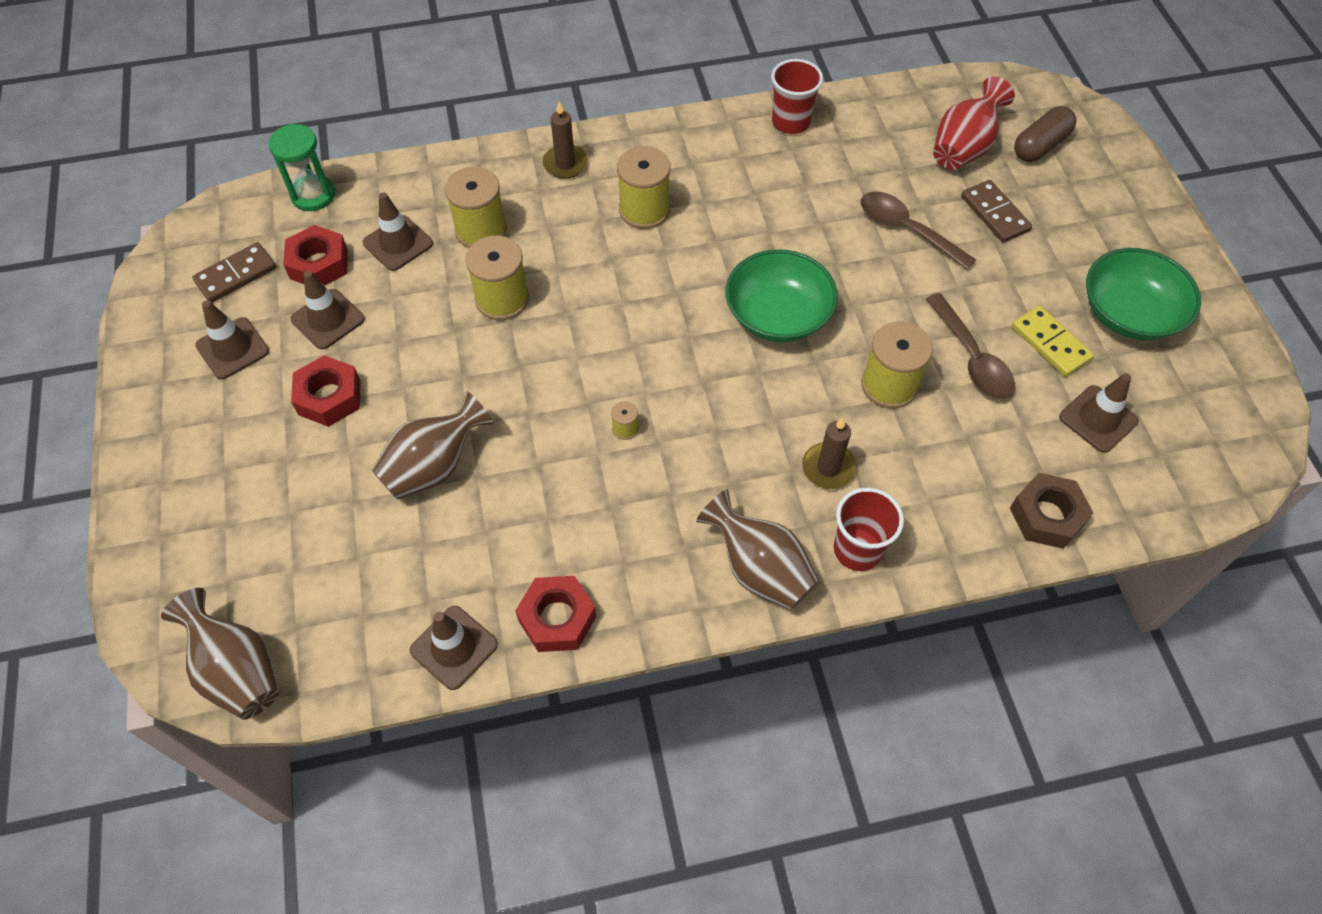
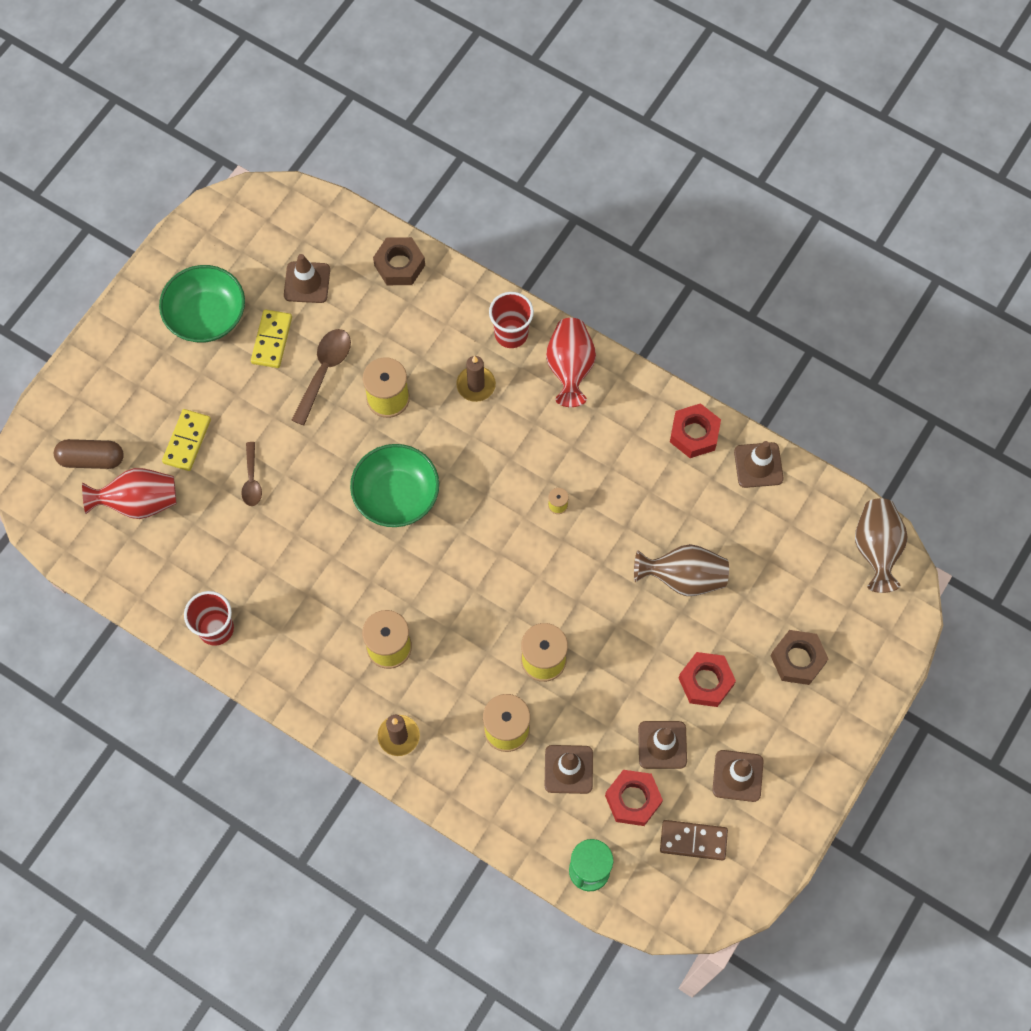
camera: 135 degrees left, 10 degrees up
brown vase [696,489,819,610] -> red vase [546,318,596,407]
brown spoon [861,191,976,270] -> brown spoon [241,442,262,506], size x0.64
brown domino [961,180,1032,243] -> yellow domino [162,409,211,471]
none -> brown nut [771,630,828,685]

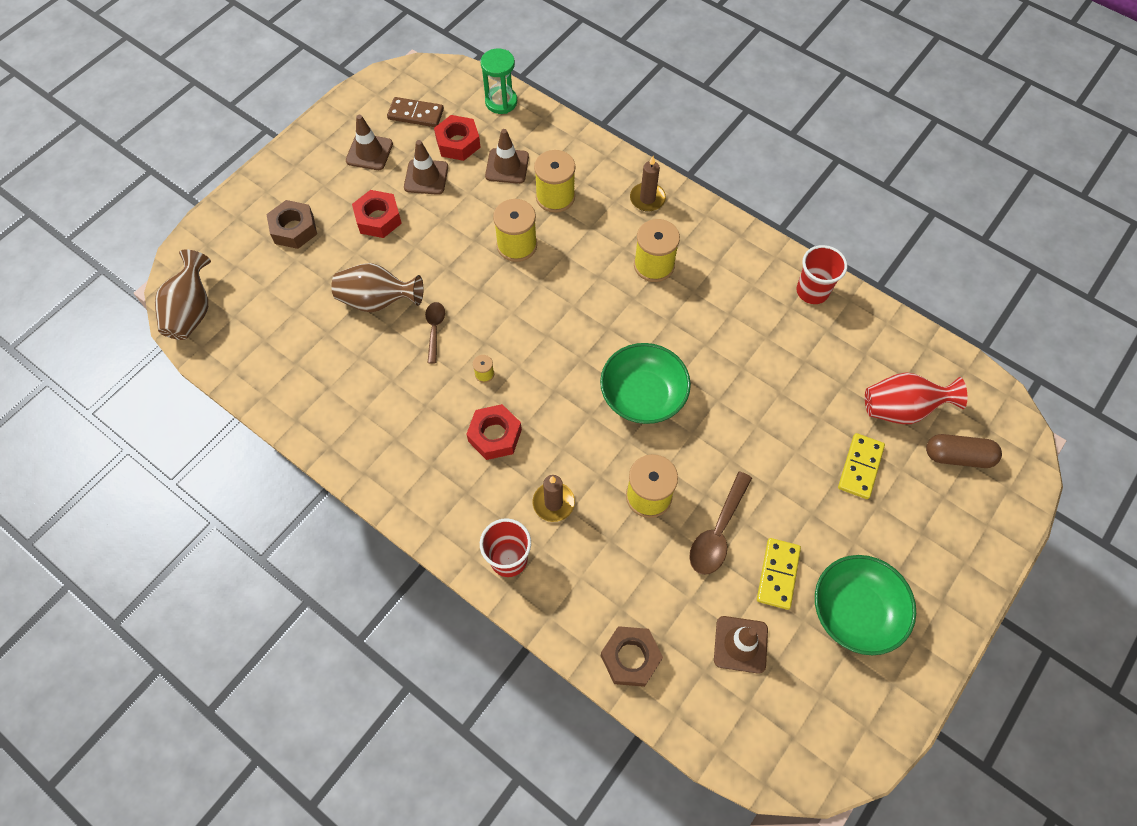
camera: 175 degrees left, 5 degrees down
brown spoon [241,442,262,506] -> brown spoon moved to [425,302,445,364]
red vase [546,318,596,407] -> none
red nut [670,403,721,458] -> red nut moved to [466,404,522,460]
brown traffic cone [734,441,784,488] -> none

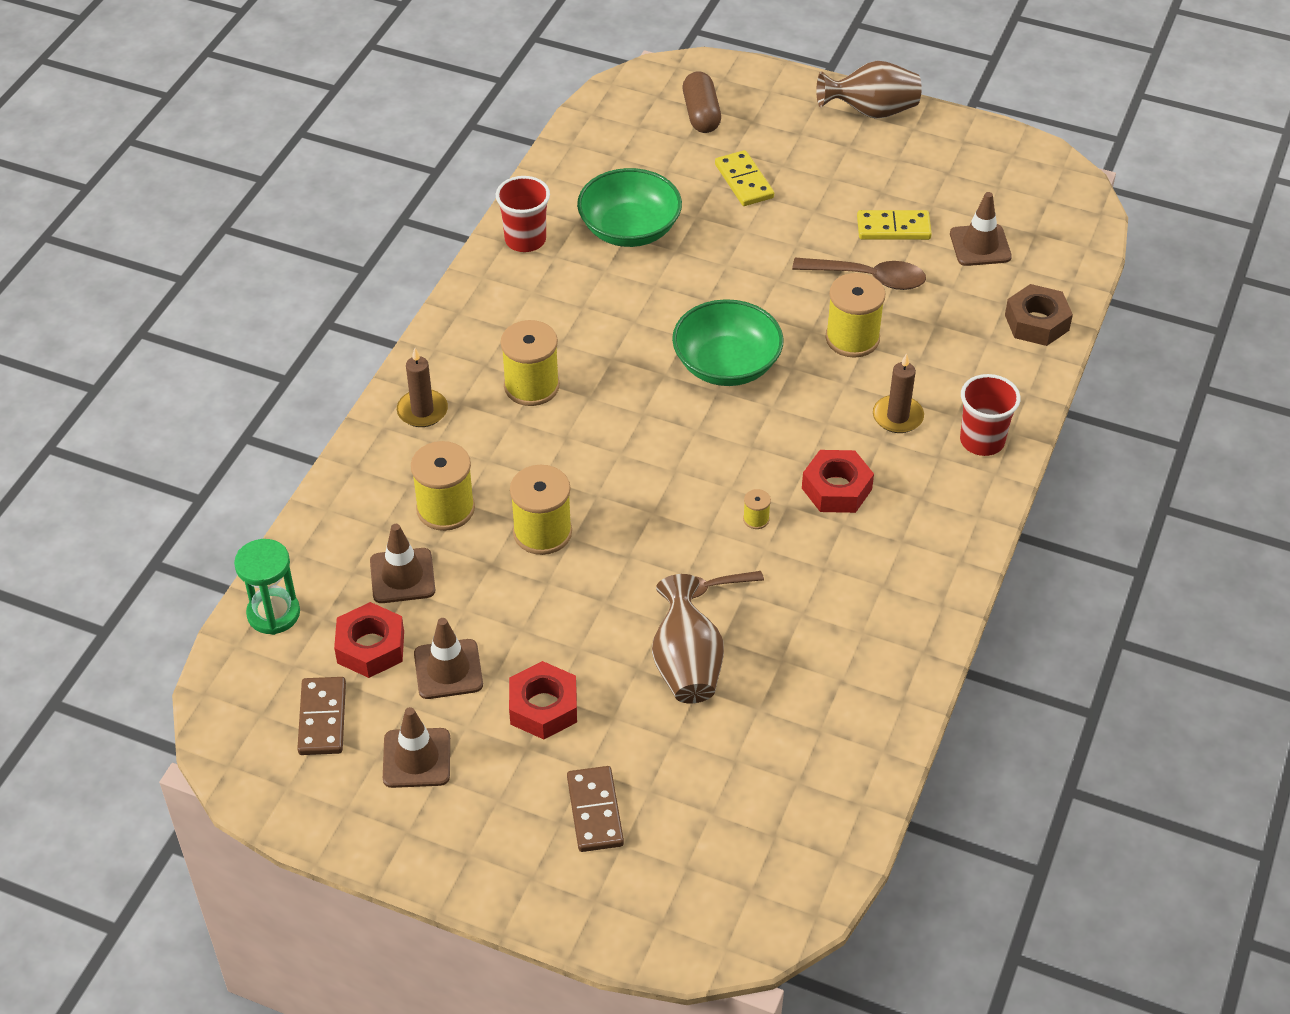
camera: 105 degrees left, 15 degrees down
brown vase [155,250,211,340] -> brown vase moved to [816,61,922,119]
brown nut [266,200,317,249] -> brown domino [567,766,624,852]
green bowl [815,555,916,655] -> green bowl moved to [577,168,682,247]
yellow domino [838,433,885,499] -> yellow domino turned 60 degrees clockwise [715,150,774,206]
red vase [865,372,967,424] -> none

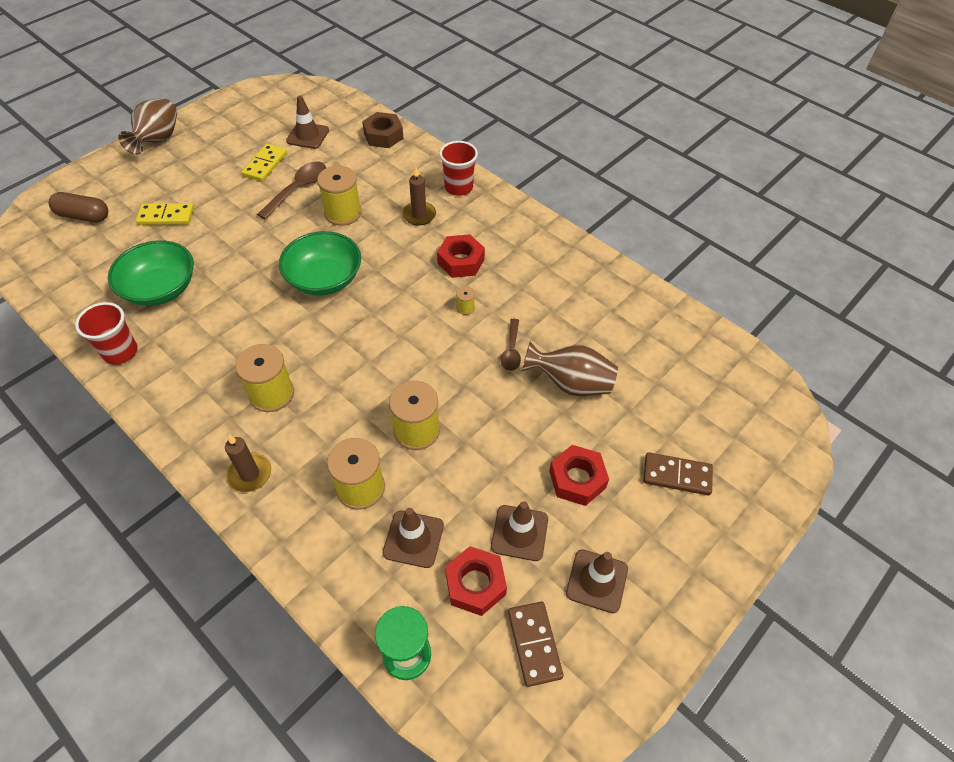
camera: 70 degrees left, 5 degrees up
brown domino [297,677,346,755] -> brown domino turned 60 degrees clockwise [508,601,564,687]

